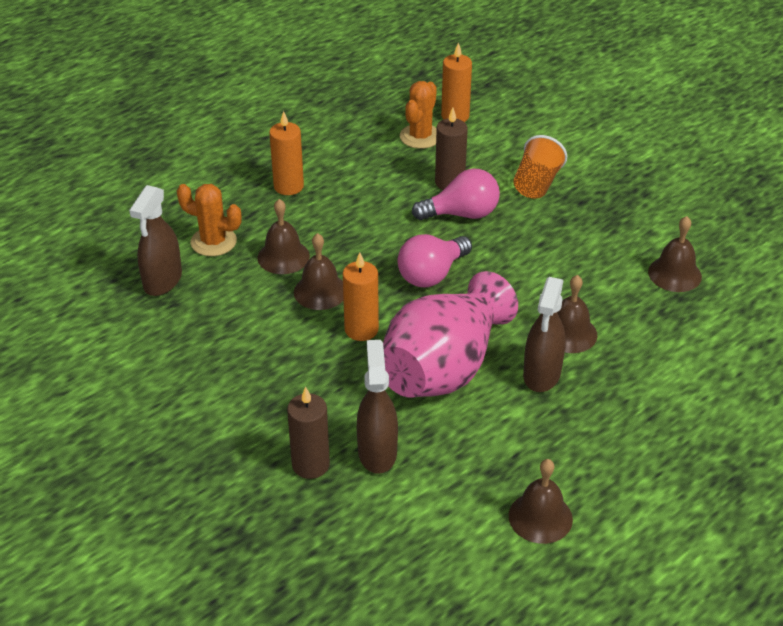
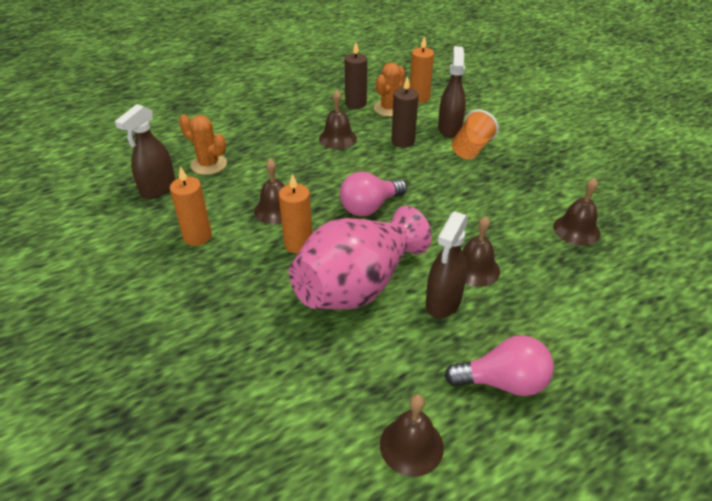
camera: 10 degrees right, 0 degrees up
brown bell [258,199,310,274] -> brown bell moved to [319,90,357,149]
orange candle [269,111,304,195] -> orange candle moved to [170,166,212,246]
brown candle [287,387,330,479] -> brown candle moved to [345,42,367,109]
brown spray bottle [357,340,398,474] -> brown spray bottle moved to [438,46,466,138]
pink light bulb [412,169,500,220] -> pink light bulb moved to [444,335,554,396]

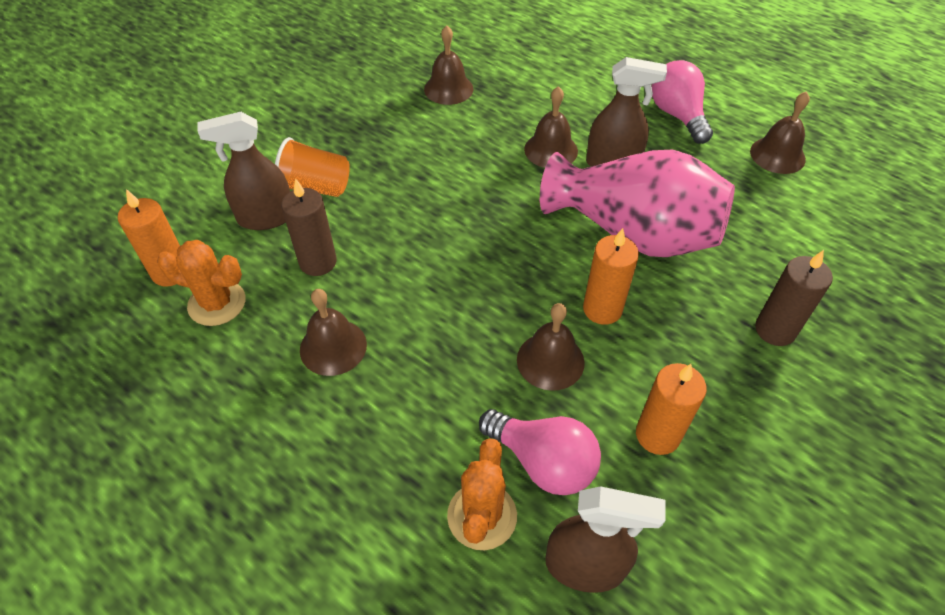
camera: 110 degrees left, 10 degrees up
pink light bulb [340,172,407,216] -> pink light bulb moved to [479,409,601,495]
brown candle [345,42,367,109] -> brown candle moved to [755,250,833,346]

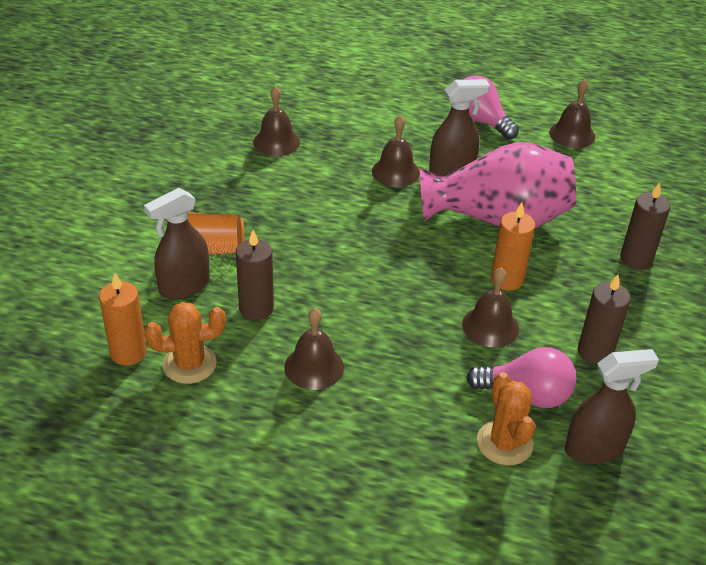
camera: 25 degrees left, 10 degrees down
orange candle [636,363,707,455] -> brown candle [578,274,631,365]

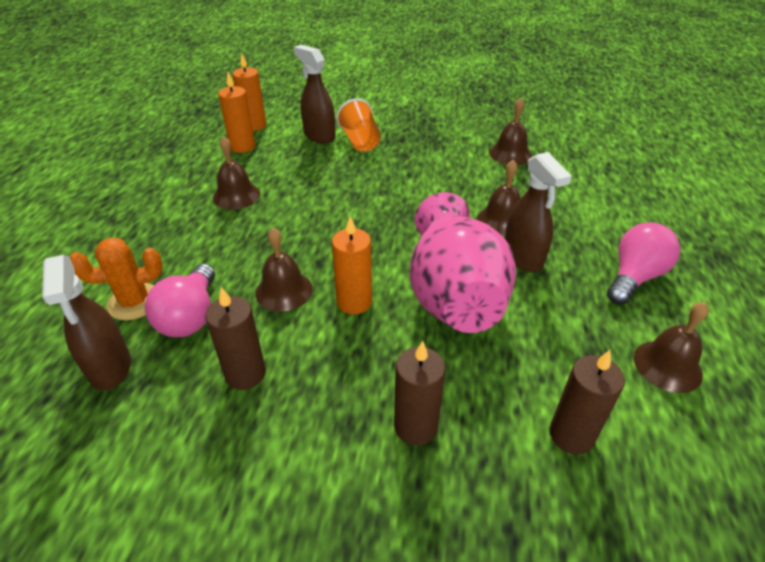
camera: 85 degrees right, 0 degrees up
orange cactus [145,302,226,384] -> orange candle [218,72,255,153]
brown candle [236,230,274,320] -> brown candle moved to [550,350,625,454]

